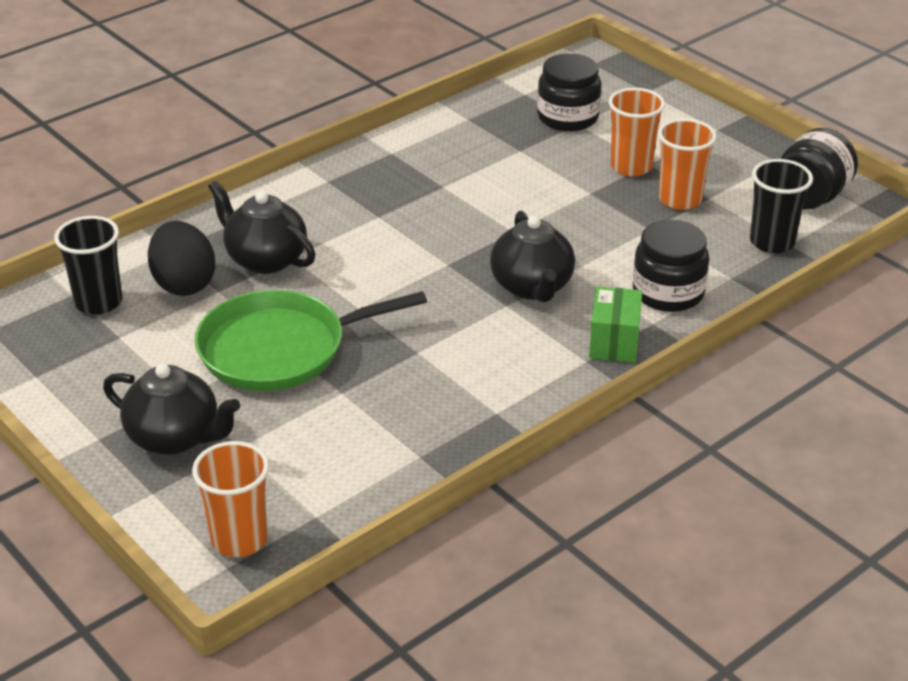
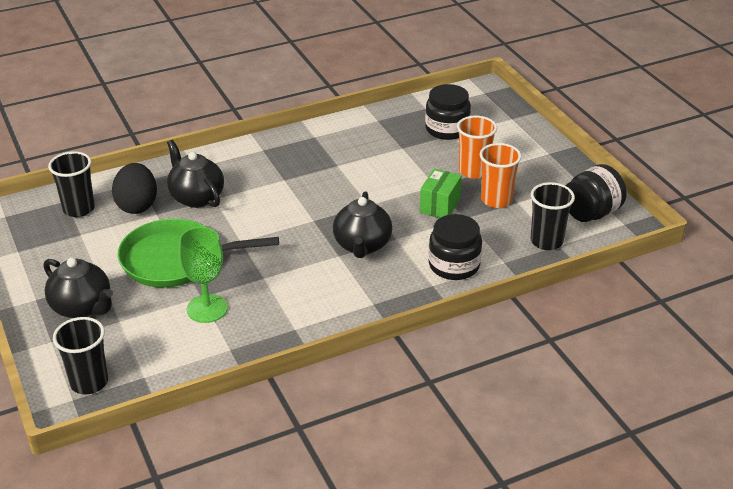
camera: 15 degrees right, 0 degrees up
orange cup [192,441,269,557] -> black cup [53,317,108,395]
green box [589,286,643,363] -> green box moved to [420,169,462,218]
none -> green goblet [178,227,228,323]

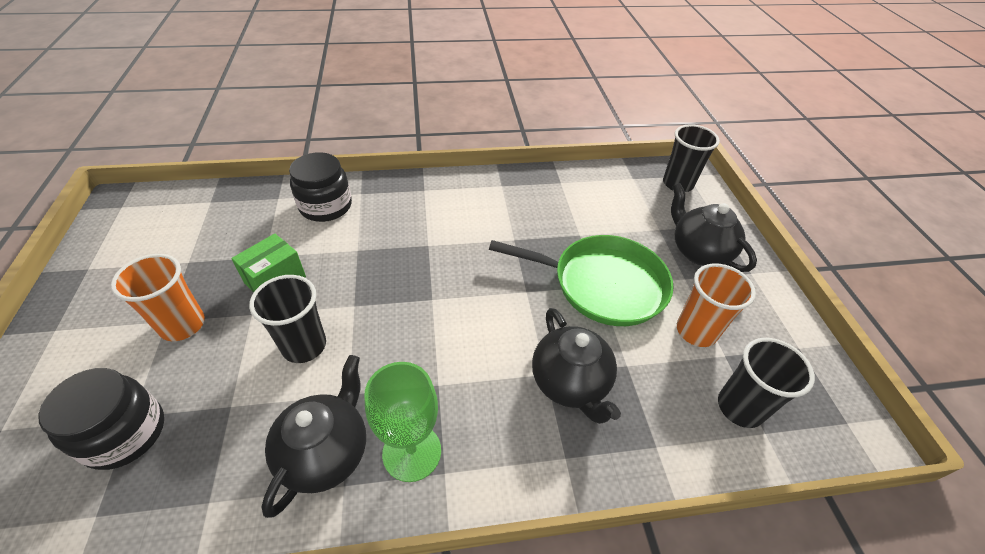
camera: 165 degrees left, 10 degrees up
black egg [112,163,157,214] -> none
green goblet [178,227,228,323] -> green goblet moved to [364,362,441,482]
black teapot [333,191,392,258] -> black teapot moved to [262,355,366,518]
orange cup [480,143,522,208] -> orange cup moved to [677,263,756,347]
black cup [531,182,575,250] -> black cup moved to [249,275,326,363]
black jar [566,164,627,222] -> none

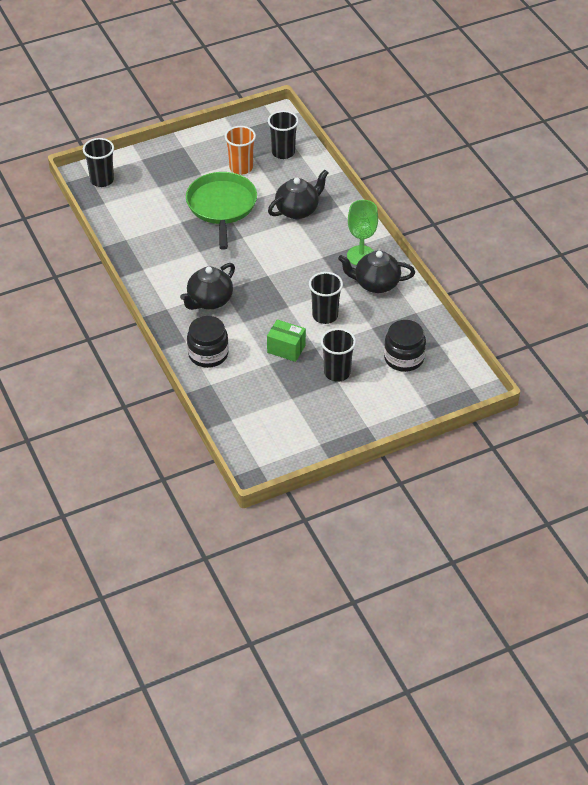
camera: 105 degrees left, 0 degrees up
orange cup [111,254,205,341] -> black cup [321,328,356,382]
black teapot [671,183,757,272] -> black teapot moved to [180,263,235,310]

